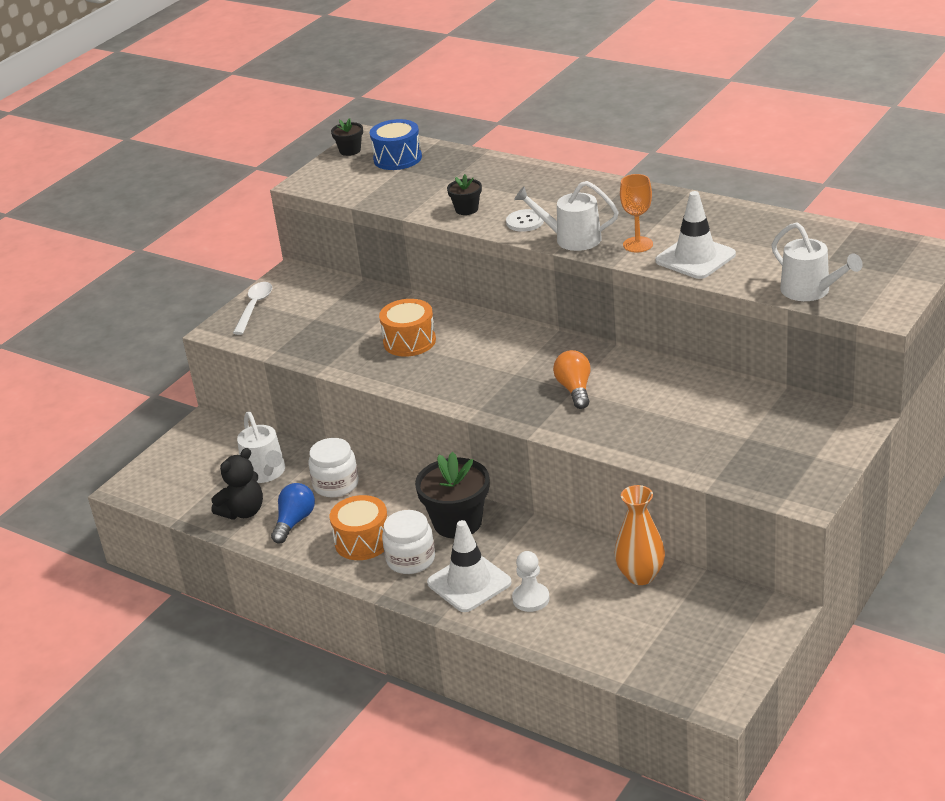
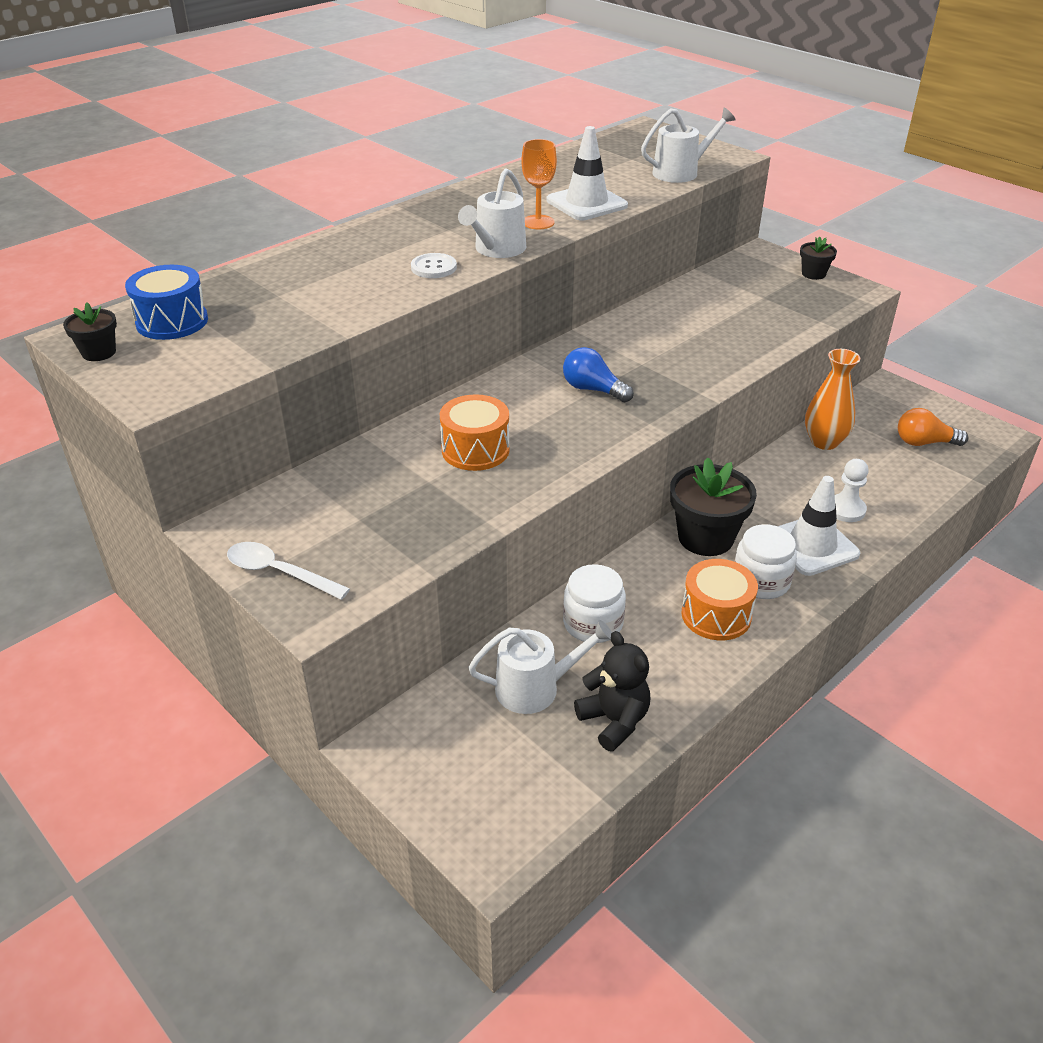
camera: 80 degrees left, 5 degrees up
blue light bulb [271,483,315,543] -> blue light bulb moved to [563,347,634,402]
black flower pot [447,174,482,215] -> black flower pot moved to [800,237,837,280]
orange light bulb [553,350,591,409] -> orange light bulb moved to [898,408,968,446]

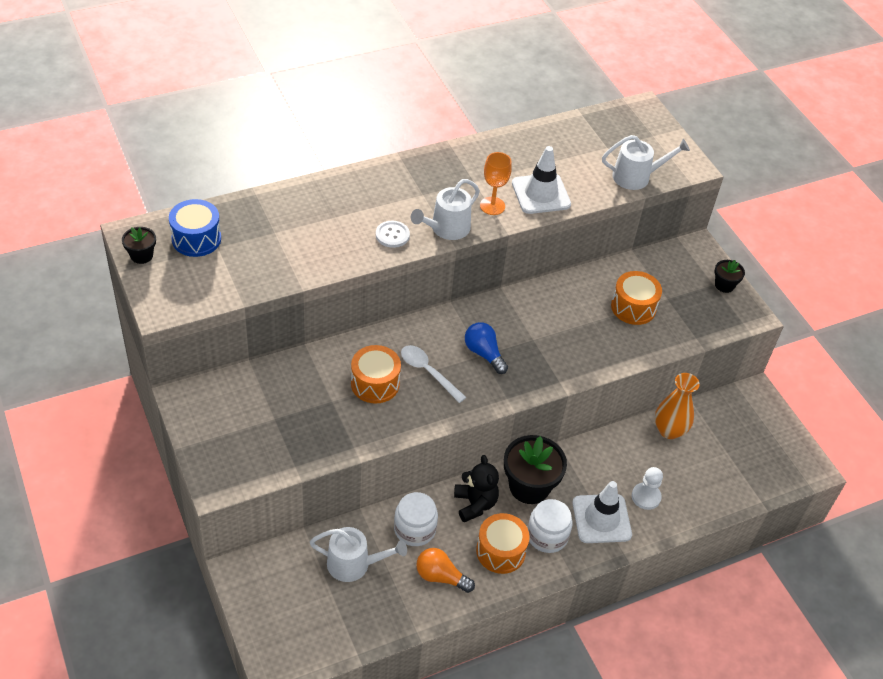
camera: 15 degrees right, 10 degrees up
white spoon [227,542,350,600] -> white spoon moved to [401,345,466,403]
black teddy bear [574,631,650,752] -> black teddy bear moved to [454,455,499,522]
orange light bulb [898,408,968,446] -> orange light bulb moved to [416,548,475,593]
none -> orange drum [611,271,662,325]

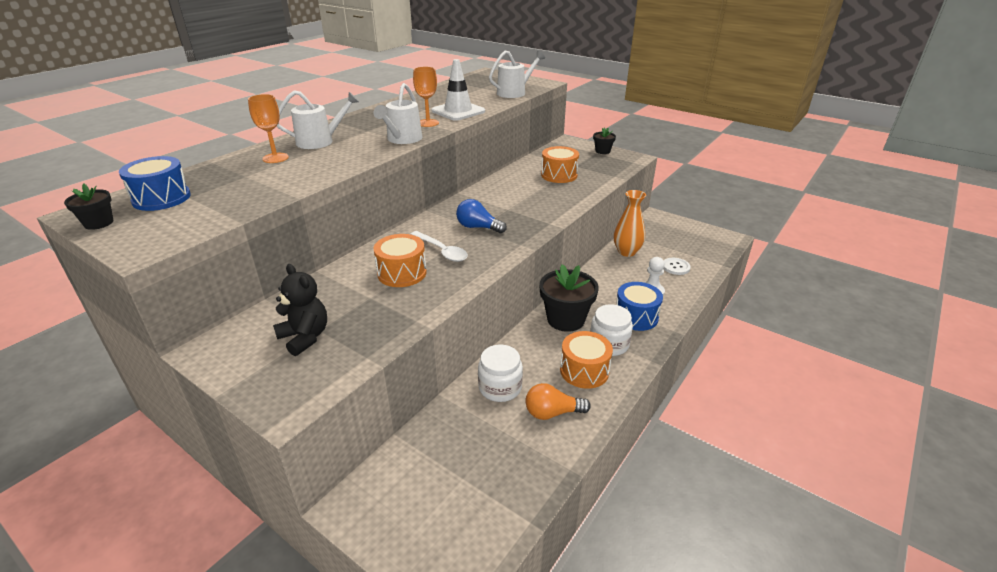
camera: 25 degrees left, 15 degrees down
white watering can [310,527,407,582] -> white watering can moved to [277,91,359,149]
white button [376,221,410,248] -> white button moved to [663,258,691,275]
white spoon [401,345,466,403] -> white spoon turned 150 degrees counterclockwise [411,231,468,262]
black teddy bear [454,455,499,522] -> black teddy bear moved to [273,264,327,356]
white traffic cone [572,481,632,543] -> blue drum [617,282,663,331]
none -> orange goblet [248,94,289,163]

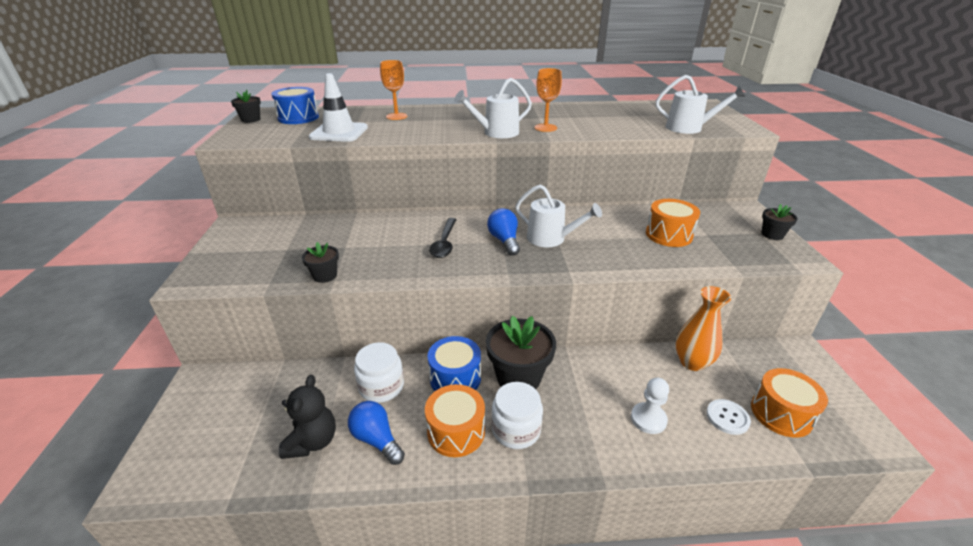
camera: 50 degrees right, 0 degrees up
black teddy bear [273,264,327,356] -> black teddy bear moved to [279,375,336,459]
white watering can [277,91,359,149] -> white watering can moved to [515,185,602,247]
orange drum [373,234,427,287] -> orange drum moved to [751,368,828,438]
white spoon [411,231,468,262] -> black spoon [429,218,457,258]
white traffic cone [431,59,485,121] -> white traffic cone moved to [309,73,368,142]
orange light bulb [525,383,591,420] -> blue light bulb [348,401,405,465]
blue drum [617,282,663,331] -> blue drum moved to [427,336,481,391]
none -> black flower pot [302,242,339,283]

